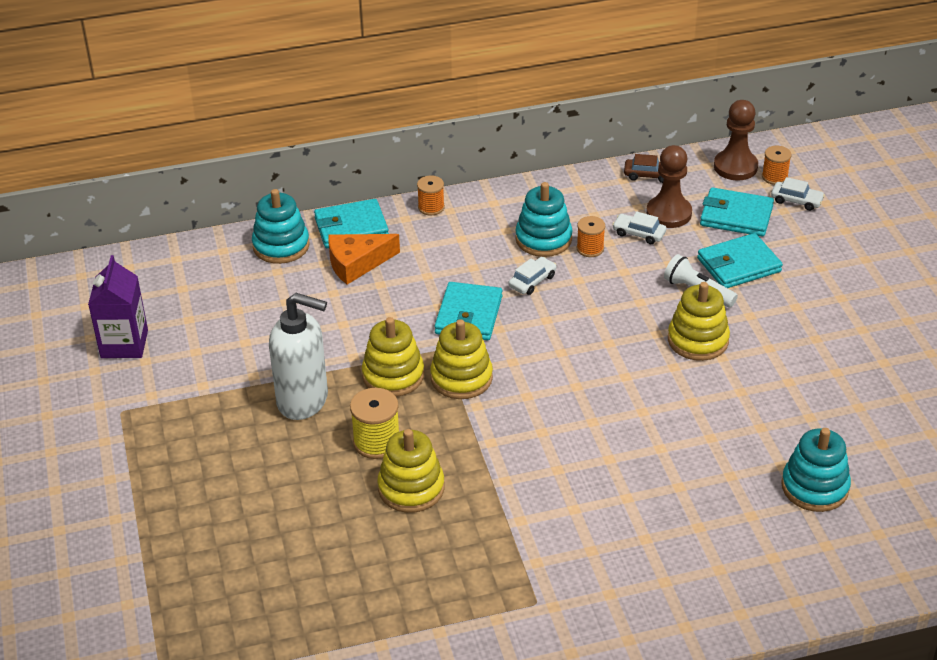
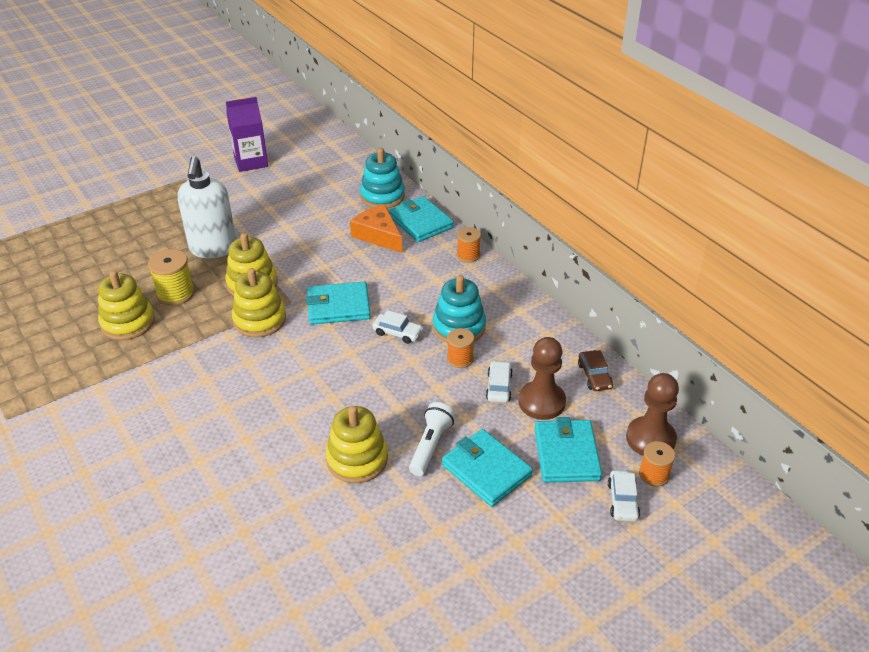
camera: 70 degrees right, 0 degrees up
turquoise stacking toy [781,428,851,512] -> none

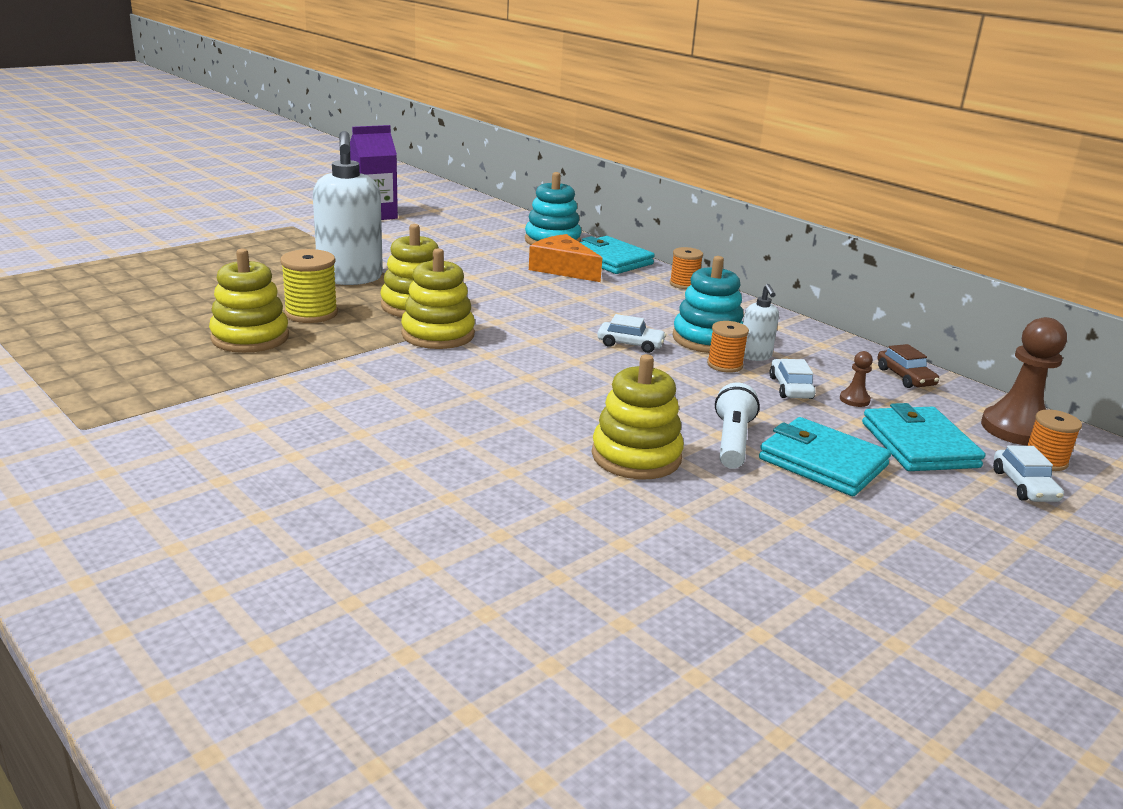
camera: 10 degrees left, 15 degrees down
turquoise wallet [306,282,371,325] -> none
brown pawn [518,337,566,420] -> brown pawn [840,351,873,407], size x0.46
none -> white soap dispenser [743,284,779,361]

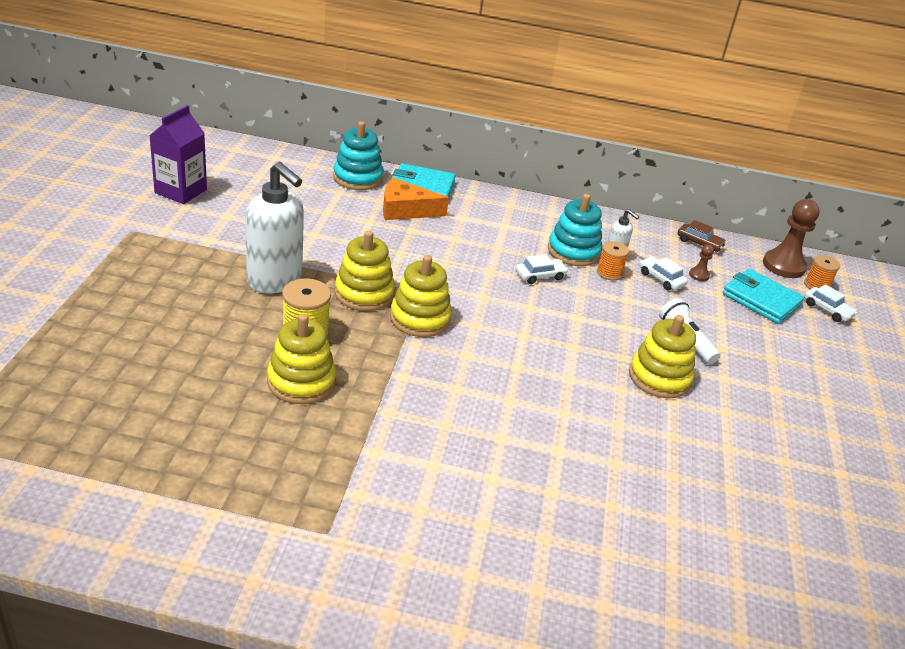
camera: 40 degrees left, 10 degrees up
orange spool [670,247,703,289] -> none
turquoise wallet [759,417,891,496] -> none

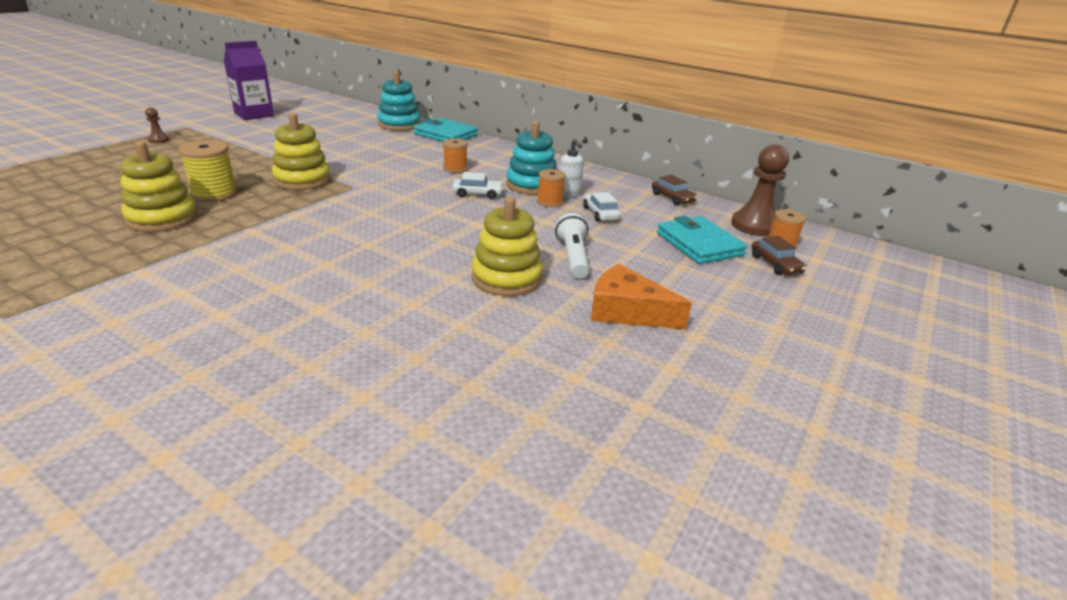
camera: 25 degrees right, 5 degrees down
white soap dispenser [246,162,304,294] -> none
orange cheese [383,178,449,220] -> orange cheese moved to [591,264,692,329]
yellow stacking toy [390,255,452,337] -> none
brown pawn [689,244,714,281] -> brown pawn moved to [145,107,169,143]
white car [804,284,857,322] -> brown car [752,236,806,275]
none -> orange spool [443,138,468,173]

